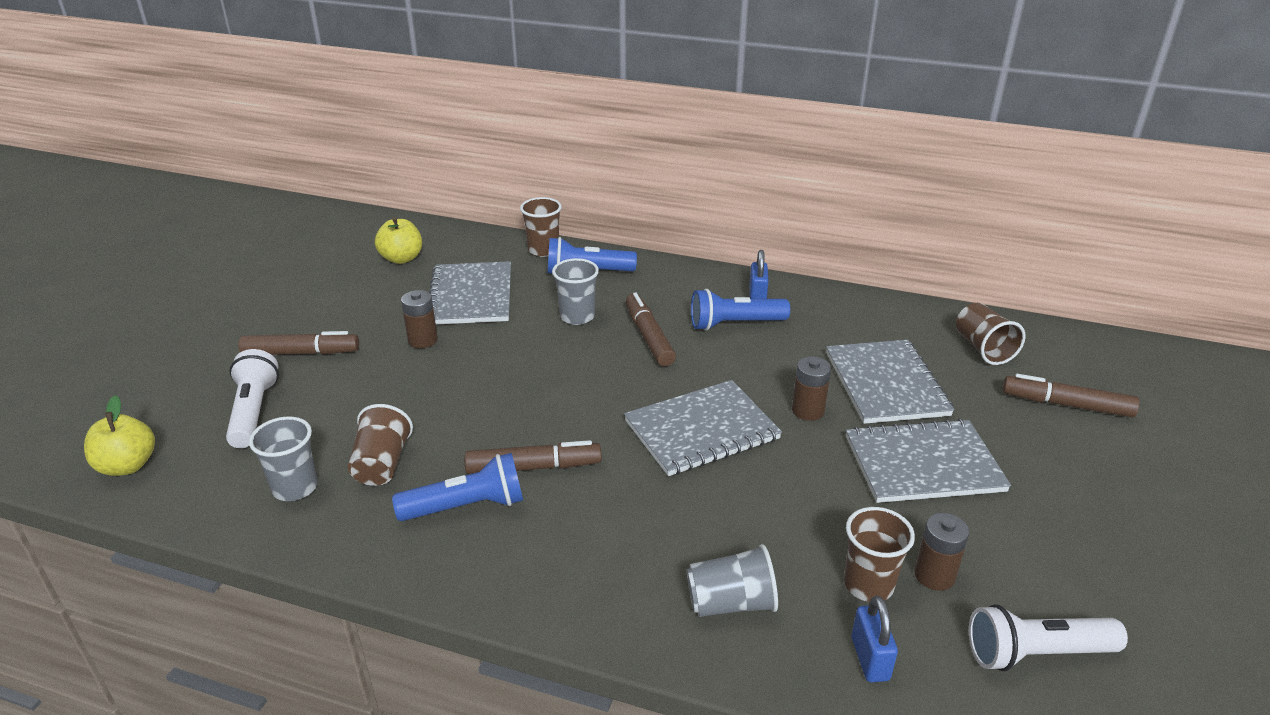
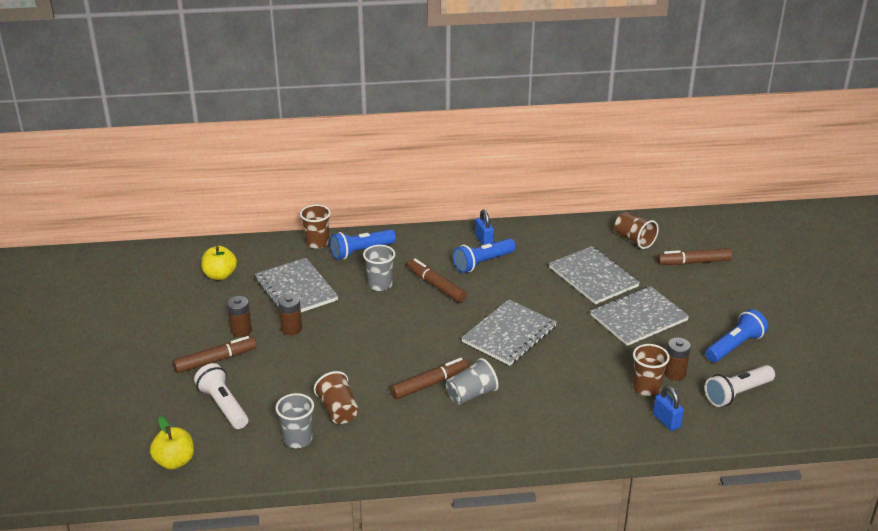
camera: 25 degrees left, 0 degrees up
blue flashlight [392,453,523,521] -> blue flashlight moved to [705,309,768,362]
grey cup [687,544,778,617] -> grey cup moved to [446,358,499,405]
brown battery [792,356,831,421] -> brown battery moved to [227,296,252,337]

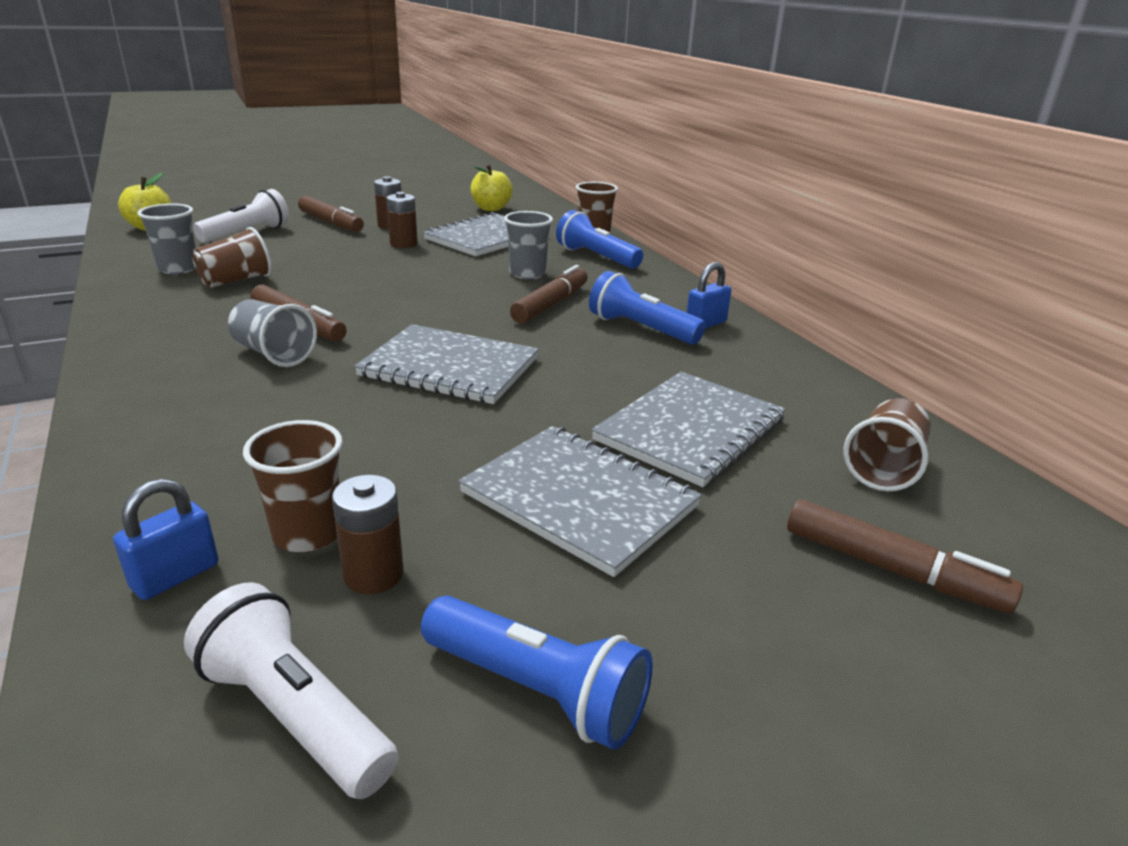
camera: 70 degrees right, 5 degrees down
brown marker [657,248,732,265] -> brown marker turned 150 degrees clockwise [787,499,1023,614]

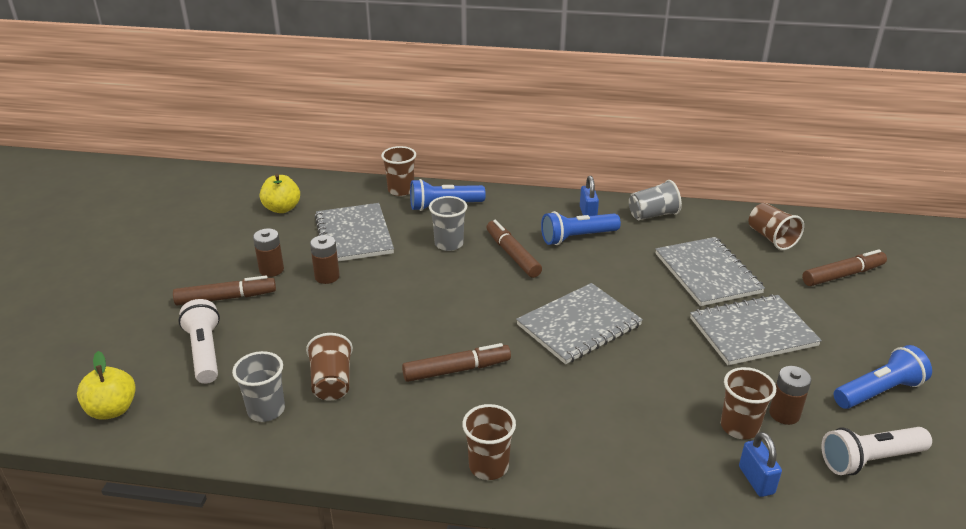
camera: 55 degrees left, 5 degrees up
grey cup [228,299,317,367] -> grey cup moved to [629,180,682,220]
none -> brown cup [462,404,516,480]

